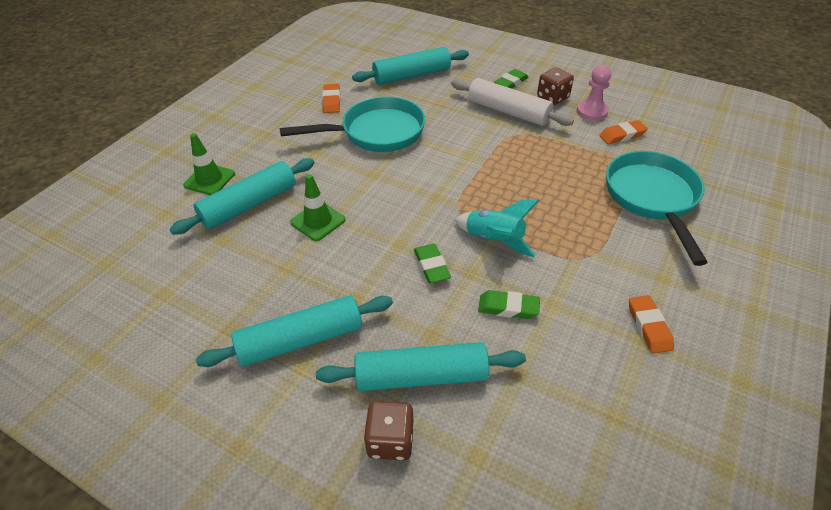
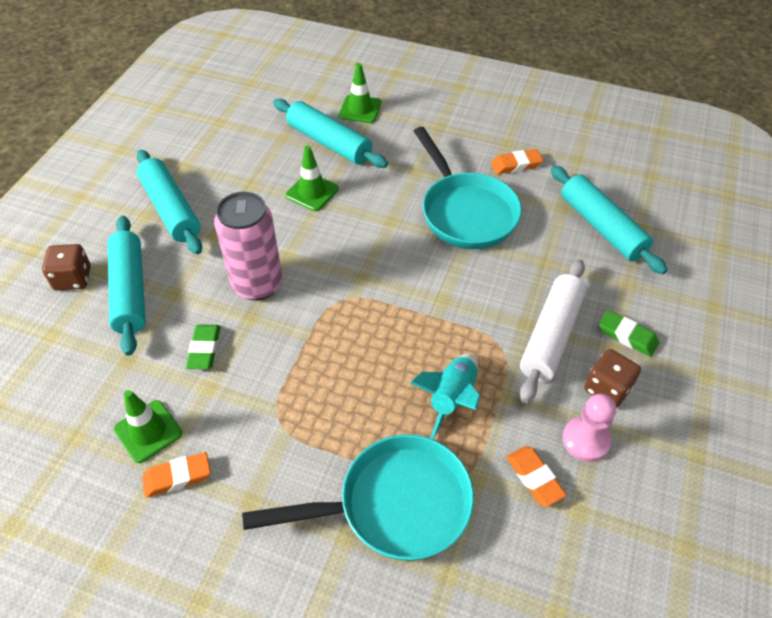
camera: 80 degrees right, 5 degrees up
green eraser [414,244,451,283] -> pink can [214,192,282,300]
turquoise rocket [454,199,539,257] -> turquoise rocket moved to [410,353,480,439]
none -> green traffic cone [114,390,182,463]

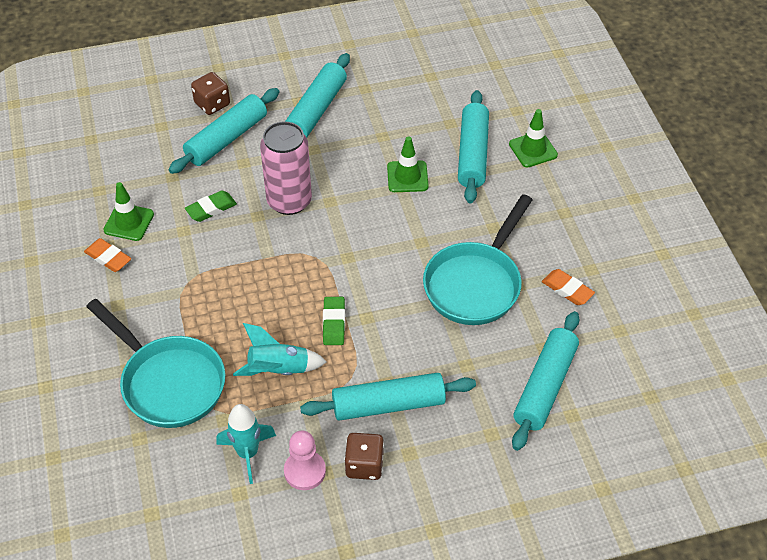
camera: 55 degrees right, 0 degrees up
orange eraser [506,446,567,507] -> turquoise rocket [216,404,276,484]
white rolling pin [520,259,587,403] -> turquoise rolling pin [300,373,476,421]
green eraser [599,310,659,357] -> green eraser moved to [323,297,345,345]

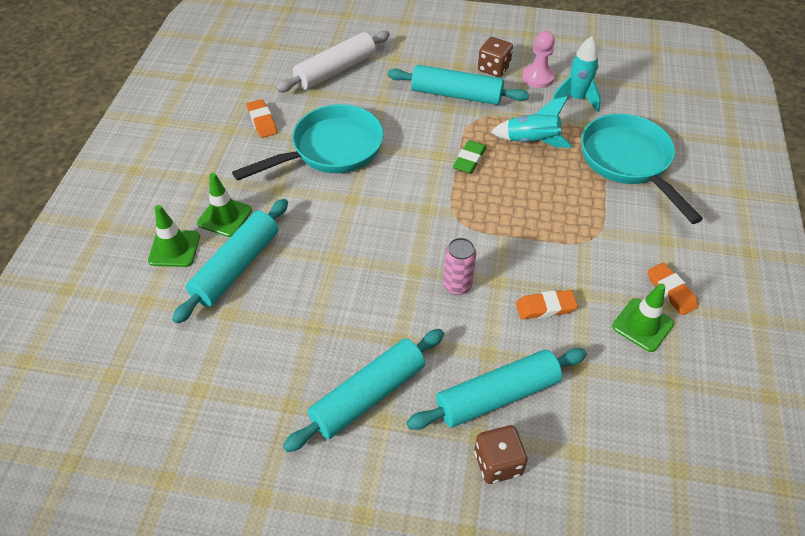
camera: 155 degrees left, 0 degrees up
green eraser [185,191,237,222] -> orange eraser [516,290,578,319]
pink can [260,121,312,215] -> pink can [443,238,476,295], size x0.56
green traffic cone [387,136,429,192] -> green traffic cone moved to [197,173,252,237]
turquoise rolling pin [512,311,579,451] -> white rolling pin [276,31,390,92]

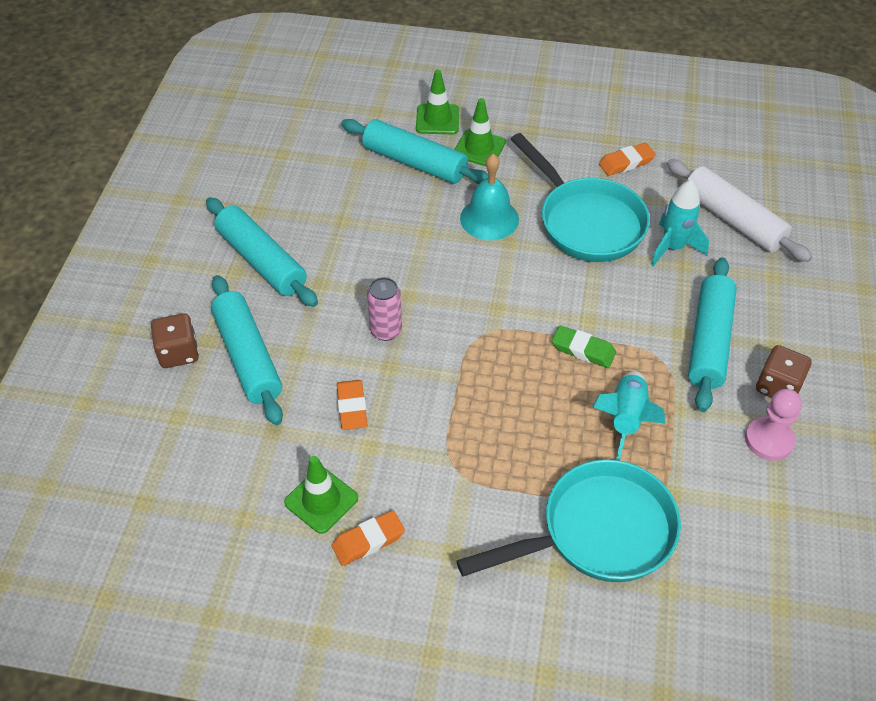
camera: 90 degrees right, 0 degrees up
turquoise rocket [552,36,601,112] -> turquoise rocket moved to [651,180,709,266]
none -> turquoise bell [460,154,519,240]

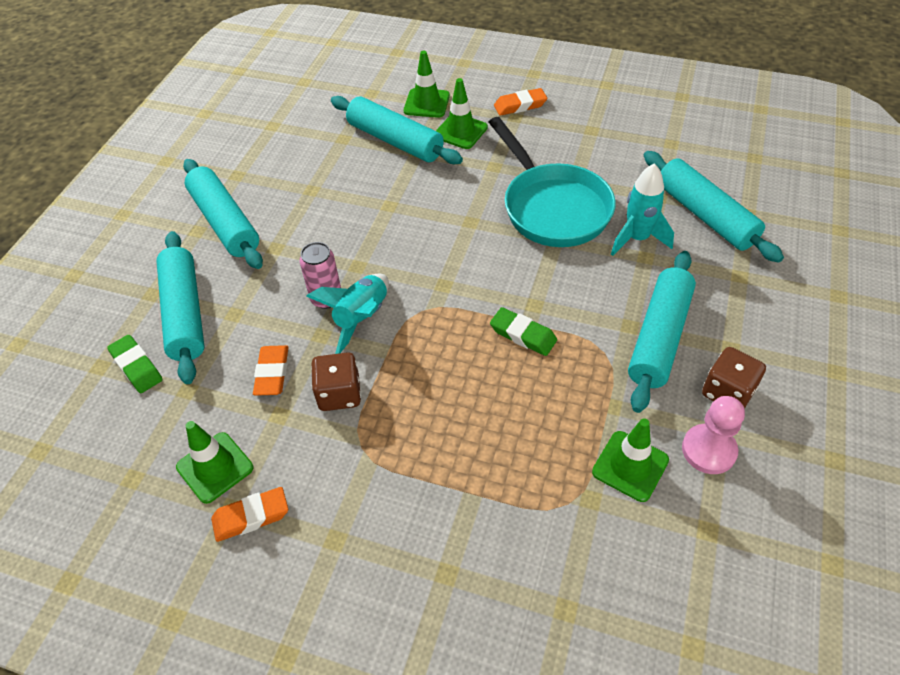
camera: 10 degrees right, 0 degrees up
brown dice [151,313,199,368] -> brown dice moved to [311,352,361,411]
turquoise pan [456,459,681,582] -> none
turquoise bell [460,154,519,240] -> none
turquoise rocket [593,371,666,461] -> turquoise rocket moved to [306,274,389,354]
orange eraser [599,143,656,176] -> orange eraser moved to [494,88,547,116]
white rolling pin [667,159,812,262] -> turquoise rolling pin [644,151,784,263]
none -> green eraser [107,335,163,393]
none -> green traffic cone [592,418,669,502]

